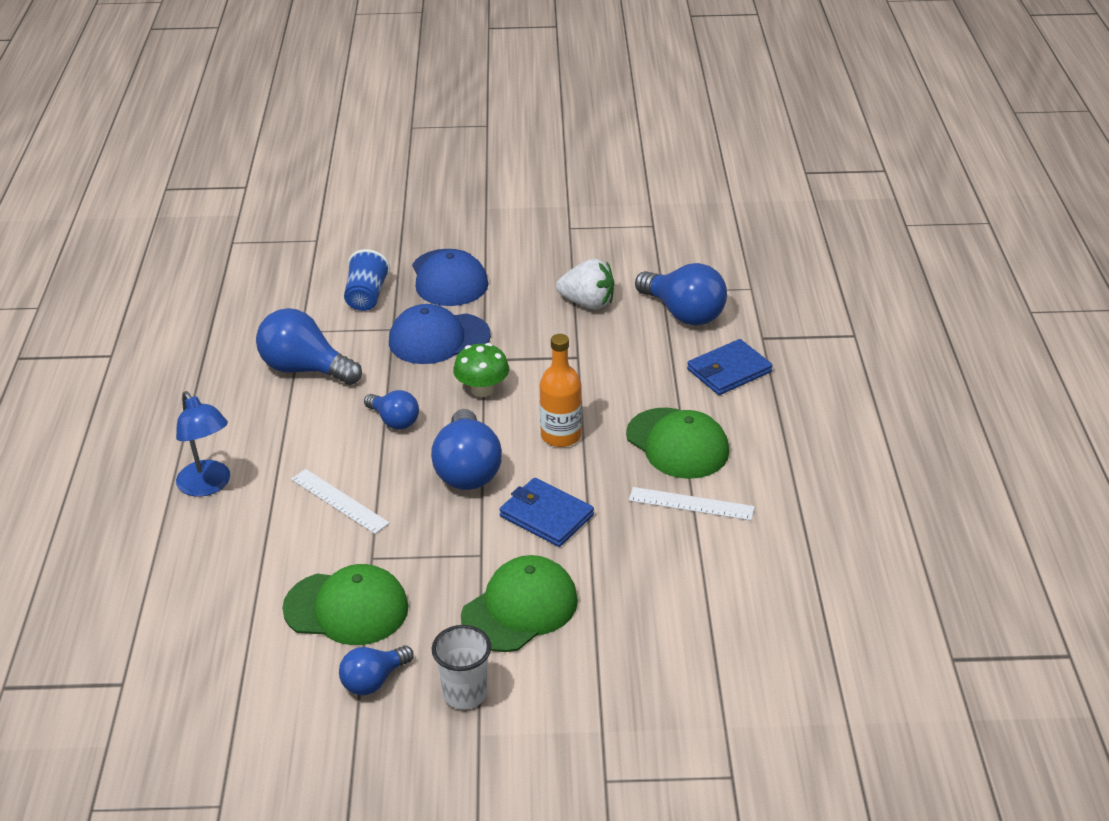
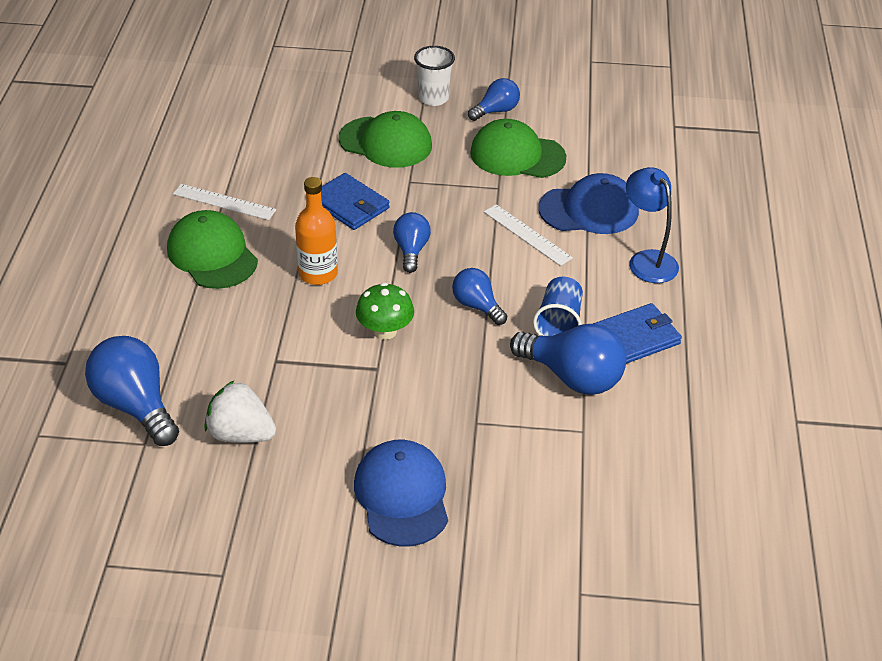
camera: 175 degrees left, 5 degrees up
blue cup [344,249,390,311] -> blue cup moved to [533,277,583,336]
blue cap [389,304,491,364] -> blue cap moved to [538,173,639,234]
blue light bulb [431,409,502,490] -> blue light bulb [393,212,431,273], size x0.59
green cap [461,555,578,652] -> green cap turned 120 degrees counterclockwise [339,111,432,168]
blue wallet [687,339,772,395] -> blue wallet moved to [594,303,682,364]

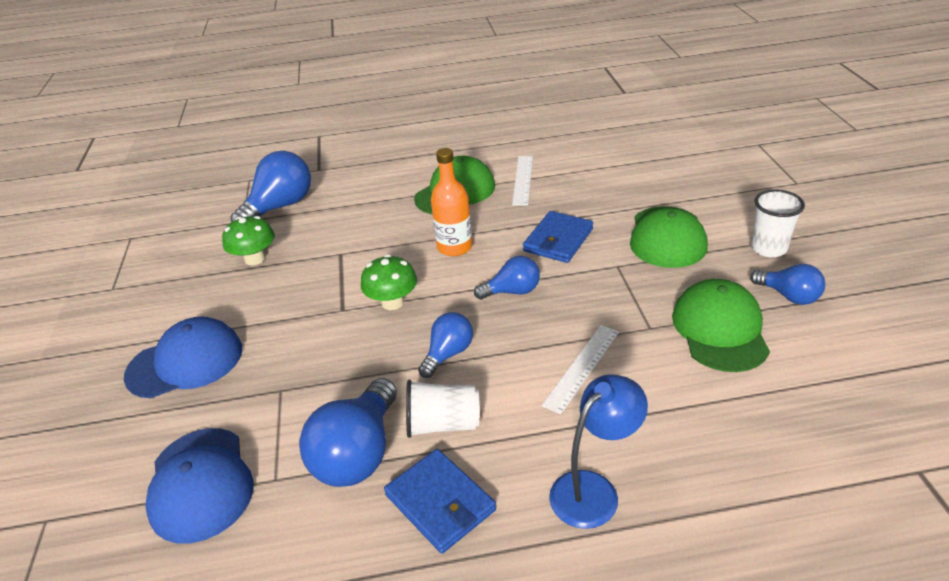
camera: 80 degrees right, 5 degrees down
white strawberry [204,381,276,443] -> green mushroom [222,216,275,265]
blue cup [533,277,583,336] -> white cup [406,380,480,438]
blue cap [538,173,639,234] -> blue cap moved to [145,428,254,544]

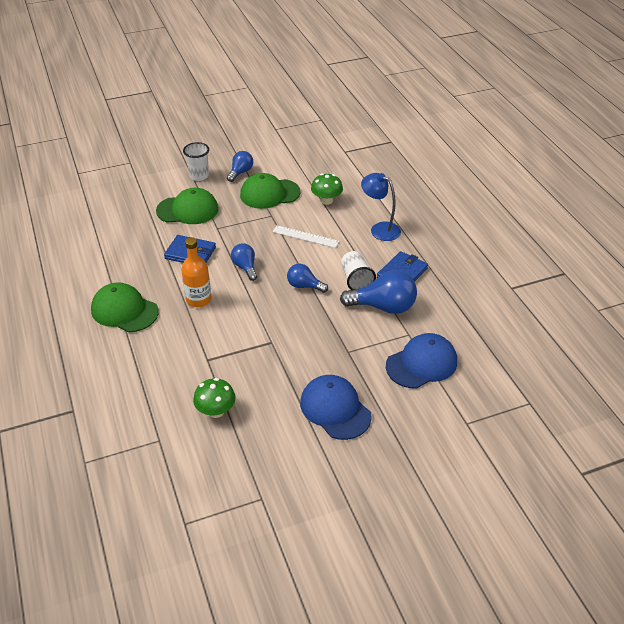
camera: 105 degrees left, 5 degrees up
blue light bulb [231,151,311,222] -> none
green mushroom [361,254,417,310] -> green mushroom moved to [311,173,343,205]
white ruler [512,156,533,205] -> none

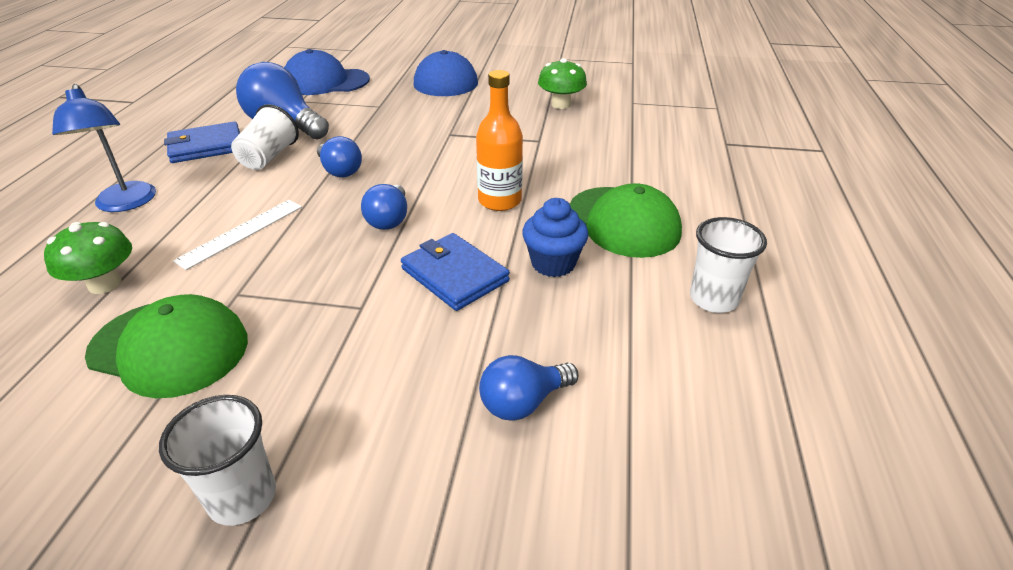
camera: 150 degrees left, 5 degrees down
green cap [156,188,218,224] -> none
blue light bulb [227,151,253,182] -> blue light bulb moved to [479,355,578,421]
white ruler [272,225,339,248] -> white ruler turned 75 degrees clockwise [173,200,302,270]
none -> blue cupcake [522,198,589,277]
none -> white cup [690,217,767,313]

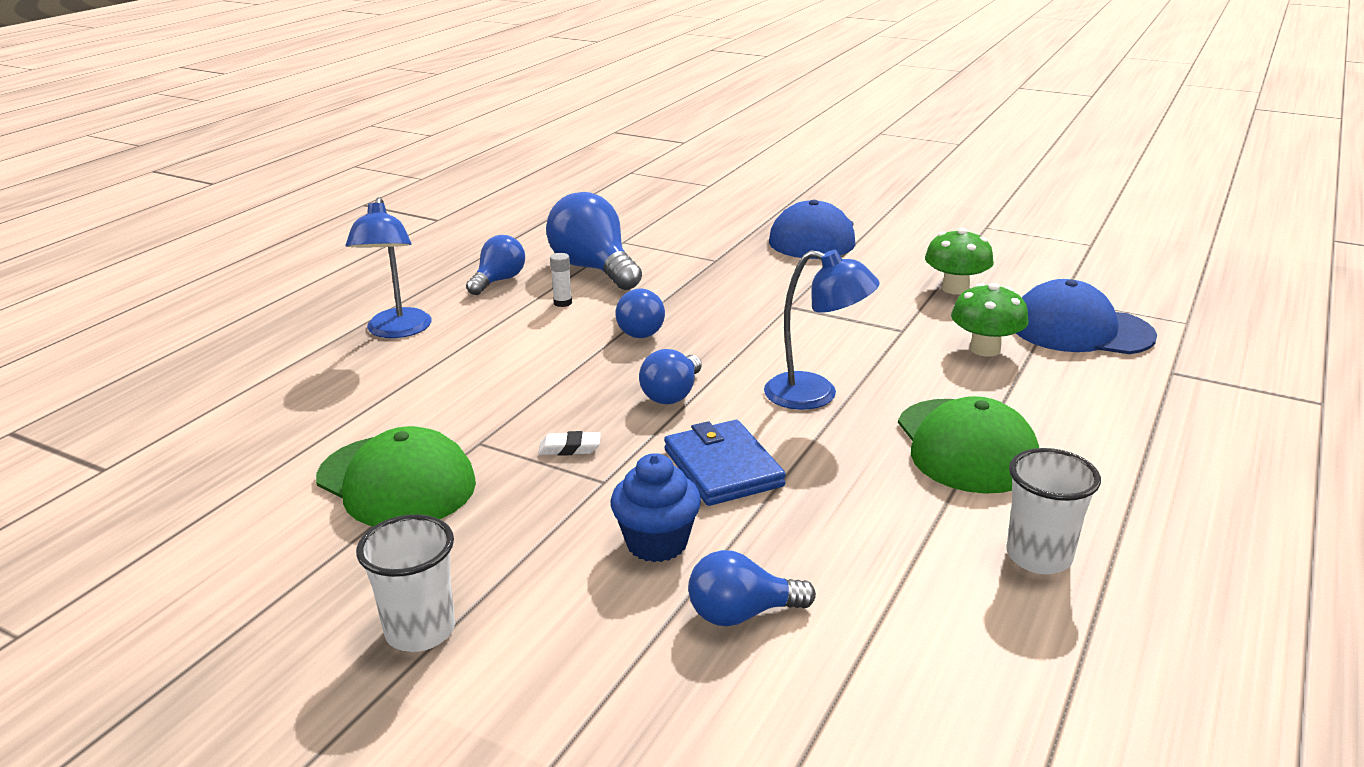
camera: 20 degrees right, 10 degrees down
green mushroom [44,222,132,294] -> green mushroom moved to [951,283,1029,357]
blue wallet [164,121,240,163] -> blue light bulb [466,235,525,295]
white ruler [173,200,302,270] -> none
white cup [231,104,299,170] -> white glue stick [550,253,572,307]
blue cap [284,49,370,95] -> blue cap moved to [1016,279,1157,354]
orange bottle [476,70,523,211] -> blue lamp [764,250,880,410]
blue cupcake [522,198,589,277] -> blue cupcake moved to [610,453,701,562]
none -> white eraser [538,431,601,456]

